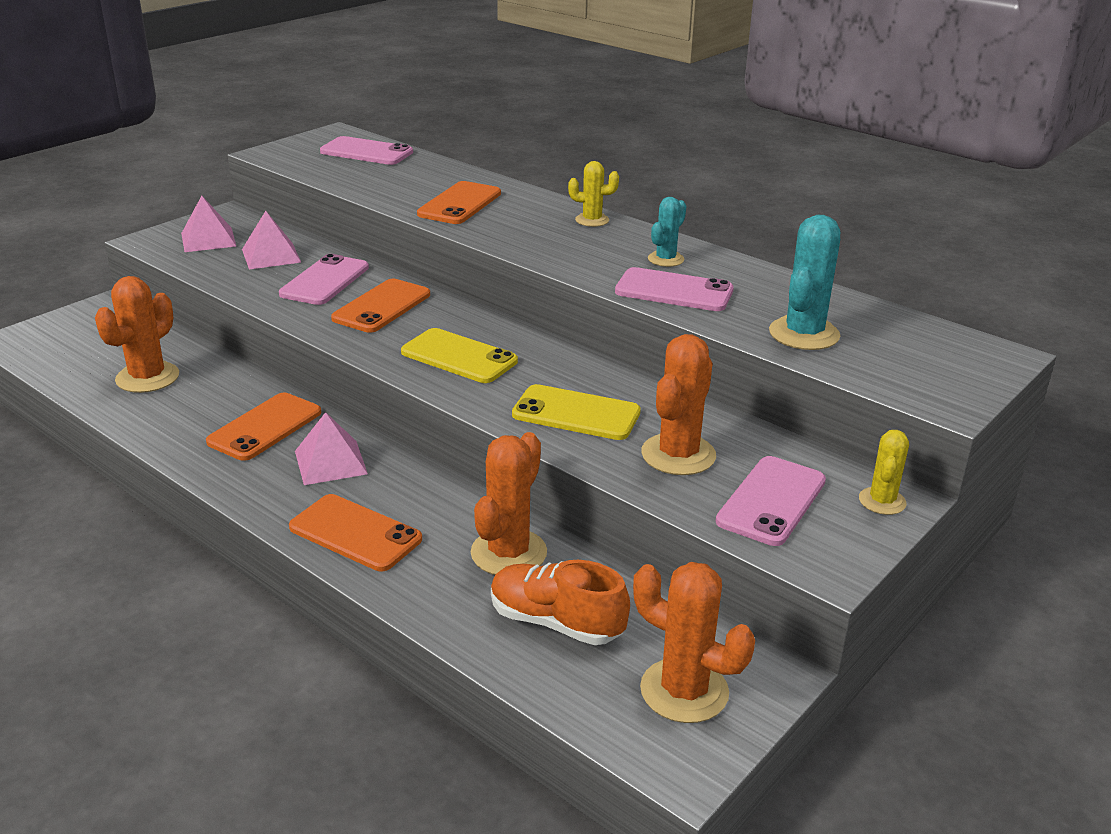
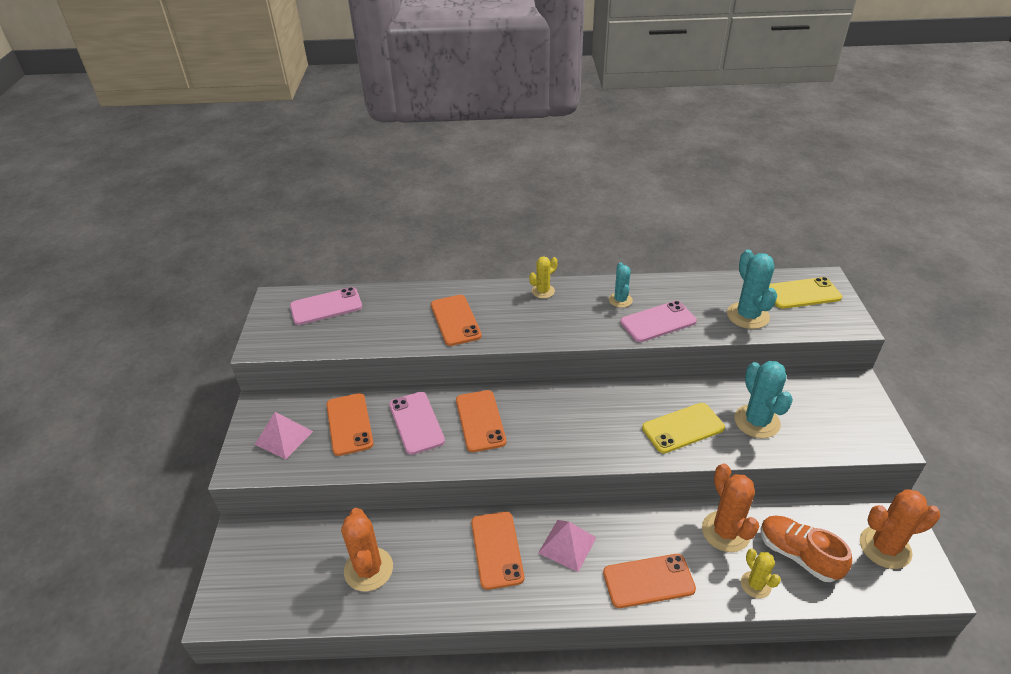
camera: 40 degrees left, 10 degrees up
pink pyramid [242,211,302,269] -> orange phone [326,393,374,456]
yellow phone [401,328,518,383] -> yellow phone moved to [769,277,842,309]
orange shoe [491,560,630,645] -> orange shoe turned 60 degrees clockwise [761,516,852,582]
orange cactus [641,334,716,475] -> turquoise cactus [734,361,793,438]
pink phone [716,456,826,546] -> none
yellow cactus [859,430,909,515] -> yellow cactus moved to [741,549,781,598]

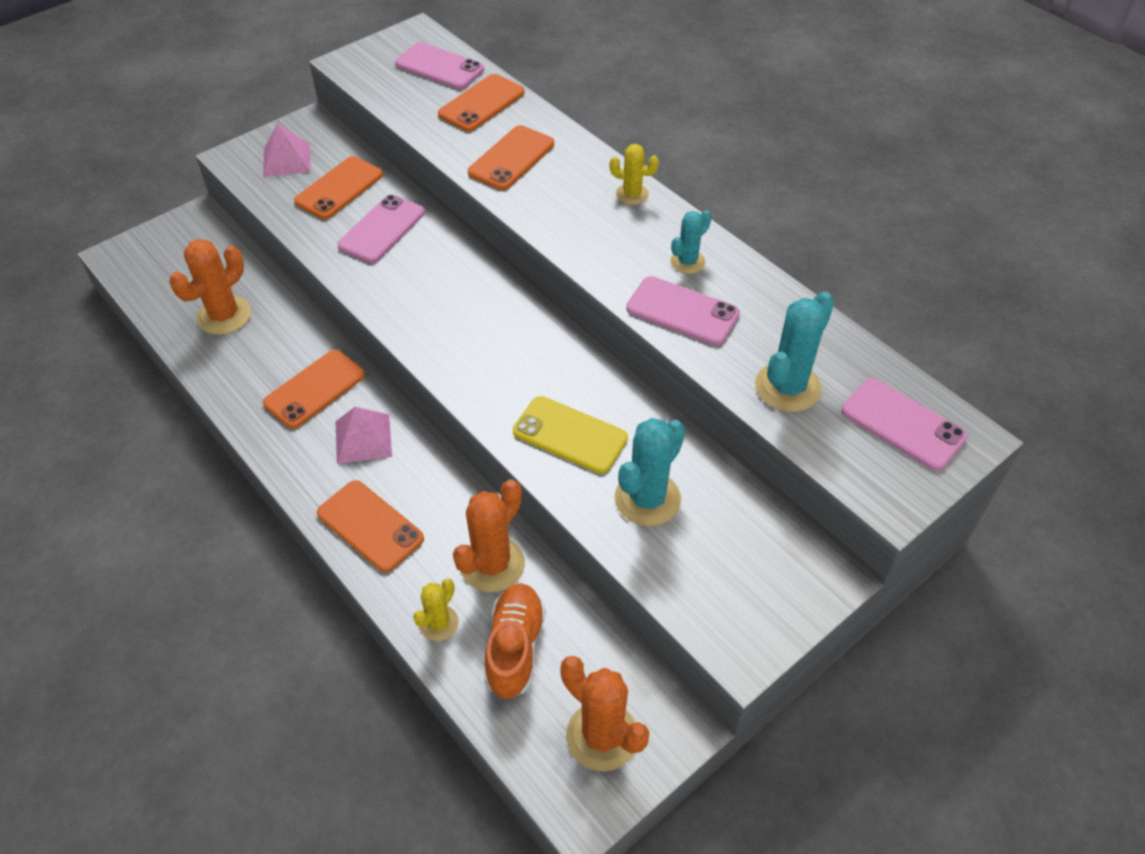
camera: 50 degrees right, 10 degrees up
orange phone [456,390,507,452] -> orange phone moved to [438,74,525,131]
yellow phone [769,277,842,309] -> pink phone [841,378,968,471]

